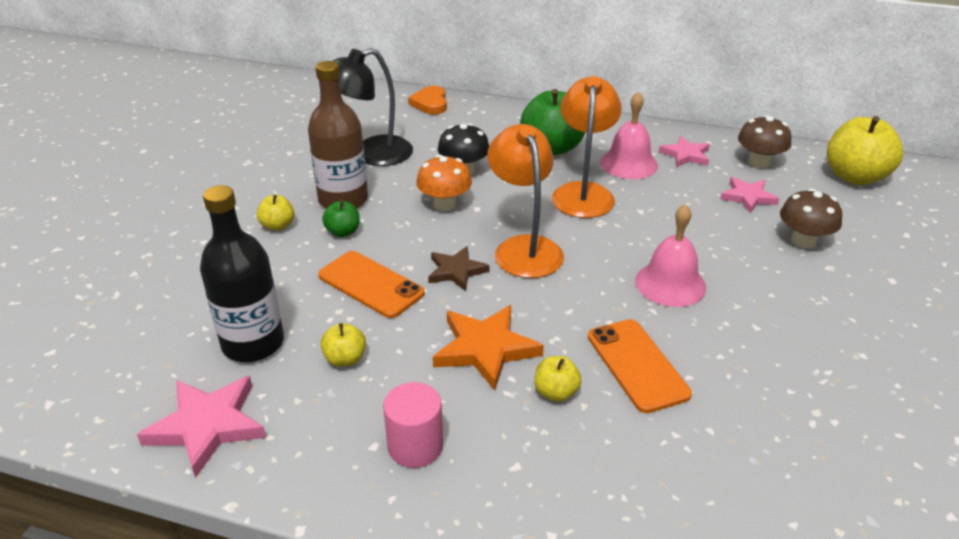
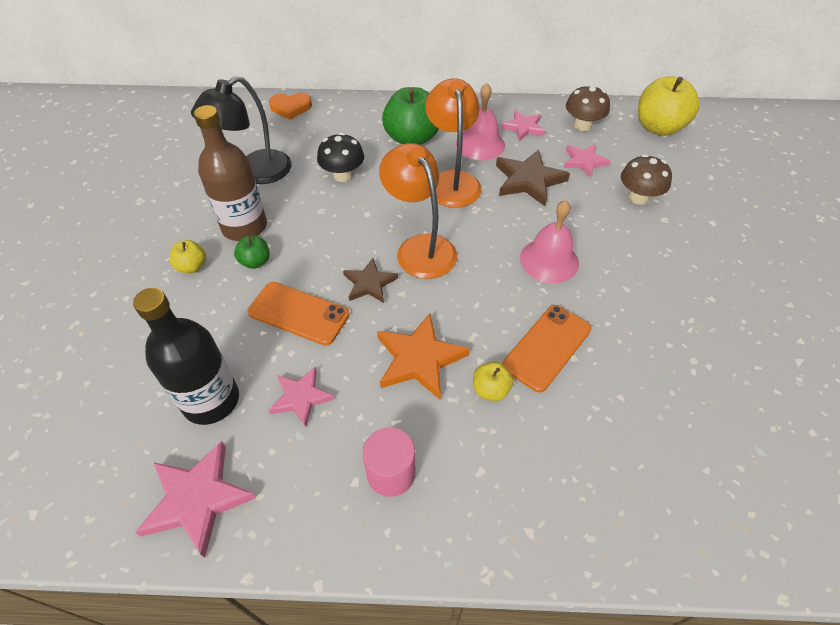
camera: 15 degrees left, 15 degrees up
yellow apple [321,323,366,367] -> pink star [269,367,334,427]
orange heart [408,86,447,115] -> orange heart turned 75 degrees counterclockwise [269,93,312,120]
orange mushroom [416,155,472,211] -> none
orange phone [588,319,692,413] -> orange phone turned 75 degrees clockwise [502,305,592,393]
none -> brown star [496,149,570,206]

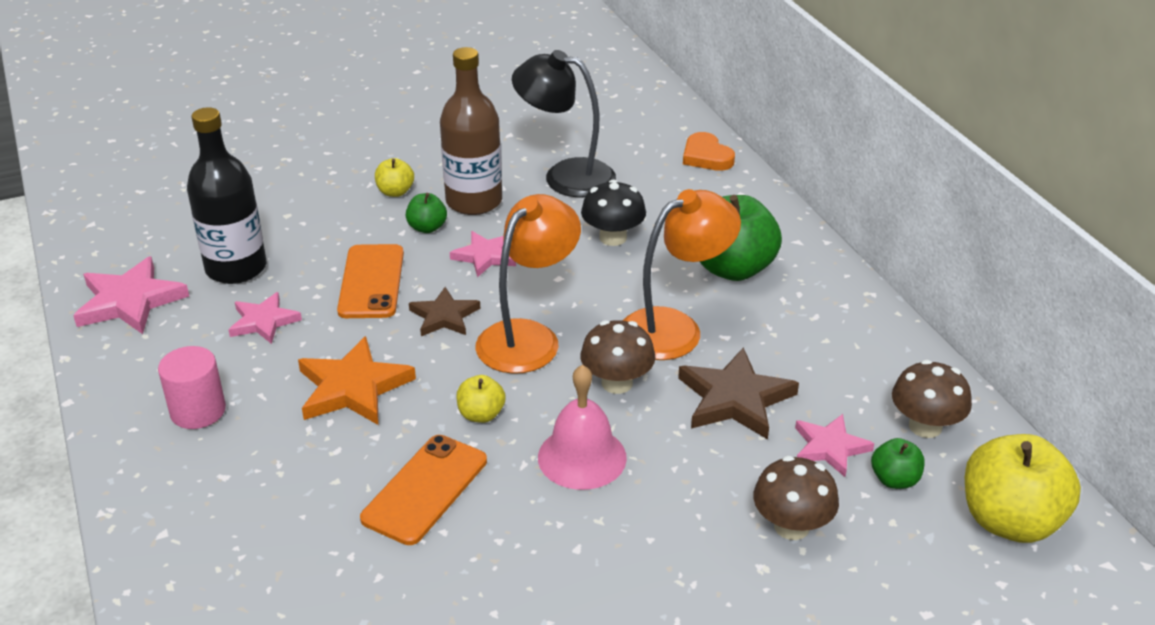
camera: 65 degrees right, 15 degrees down
pink bell [456,83,505,160] -> none
yellow apple [473,362,513,401] -> yellow apple moved to [456,375,506,423]
pink star [501,110,545,142] -> pink star moved to [450,231,516,277]
orange phone [502,305,592,393] -> orange phone turned 75 degrees counterclockwise [360,435,487,545]
none -> brown mushroom [580,320,655,394]
none -> green apple [871,438,925,489]

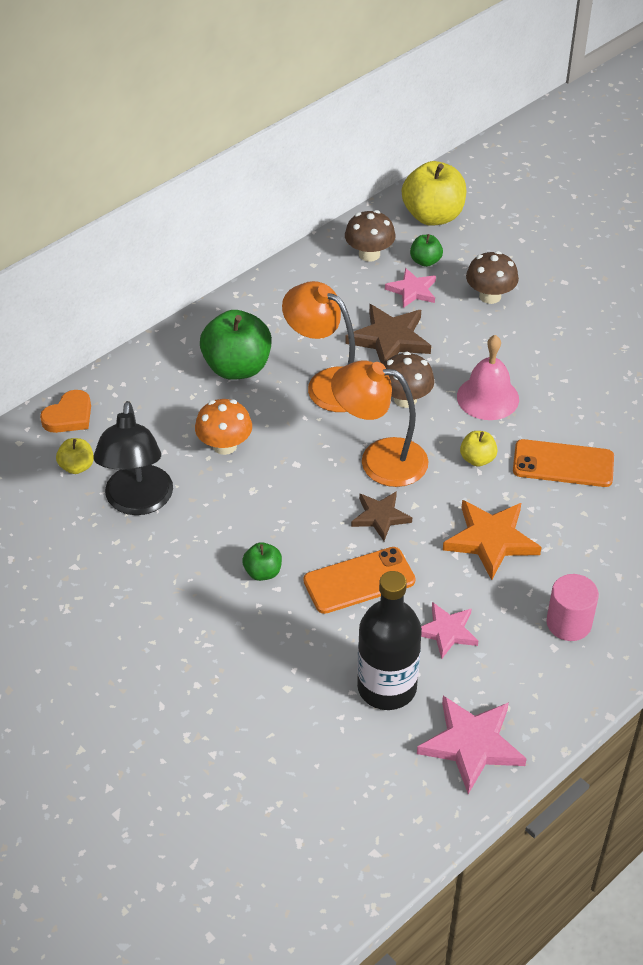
camera: 110 degrees left, 10 degrees up
yellow apple [375,158,414,197] -> yellow apple moved to [56,438,94,474]
brown bottle [440,47,502,215] -> none
pink star [450,231,516,277] -> none
black mushroom [581,180,646,246] -> orange mushroom [195,399,252,455]

